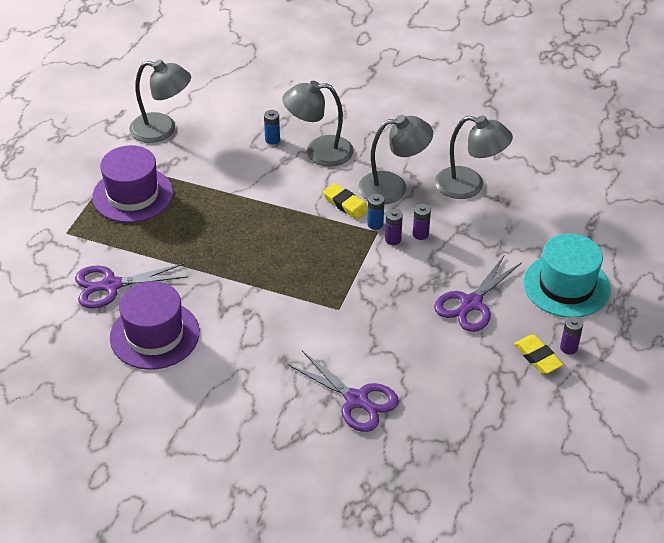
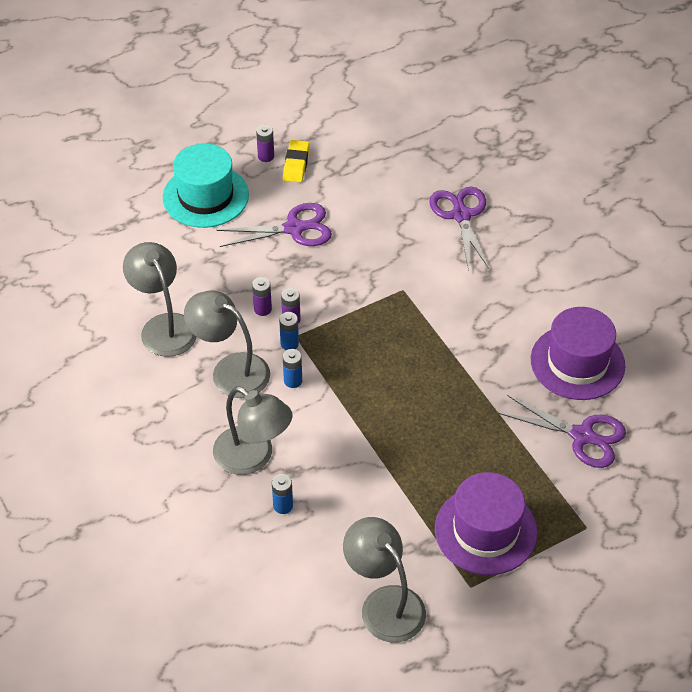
camera: 140 degrees left, 5 degrees up
yellow eraser [323,183,368,220] -> blue battery [283,349,302,388]

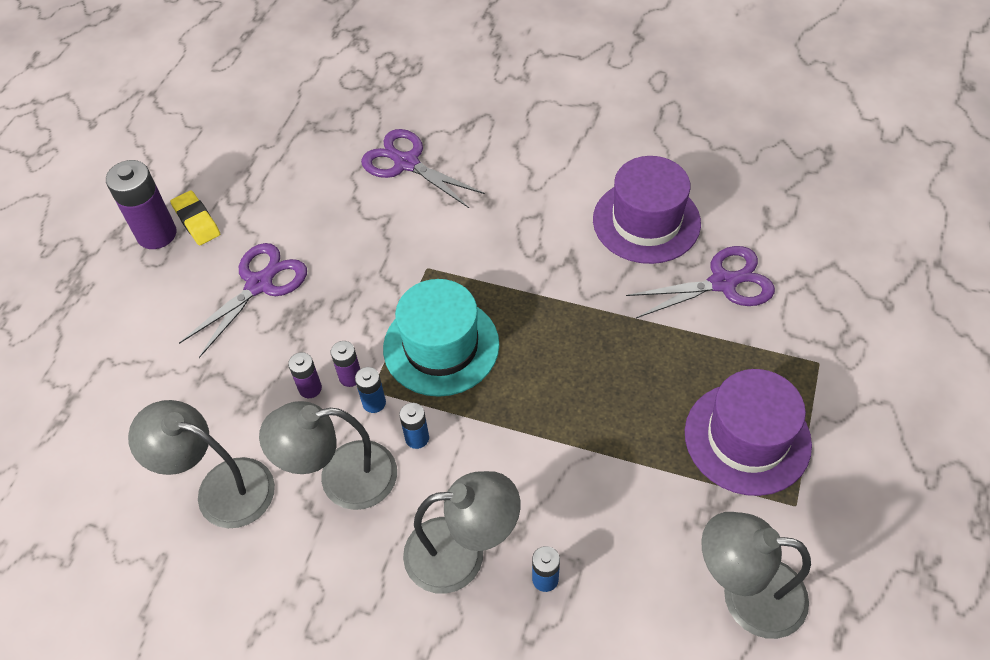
camera: 40 degrees left, 5 degrees up
turquoise hat [163,143,249,228] -> turquoise hat moved to [383,279,499,397]
purple battery [256,125,274,162] -> purple battery [106,160,177,249], size x1.92

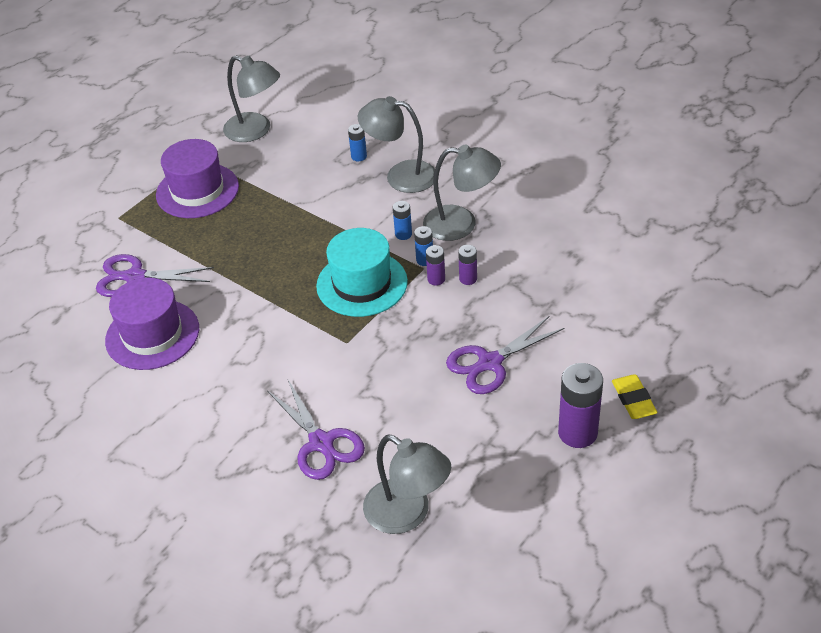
camera: 160 degrees left, 10 degrees down
grey lamp [128,400,275,528] -> grey lamp moved to [363,434,451,534]
yellow eraser [170,190,220,245] -> yellow eraser moved to [612,374,657,419]

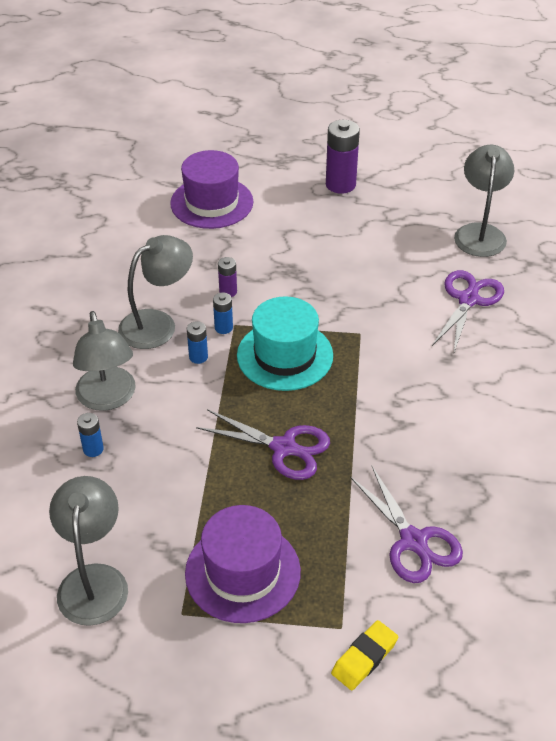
camera: 125 degrees left, 0 degrees up
purple hat [105,278,199,370] -> purple hat moved to [170,150,253,229]
grey lamp [423,144,501,241] -> grey lamp turned 75 degrees clockwise [118,235,193,349]
purple battery [426,245,445,286] -> none
purple scissors [446,316,564,394] -> purple scissors moved to [196,409,330,480]
yellow eraser [612,374,657,419] -> yellow eraser moved to [331,620,398,690]

